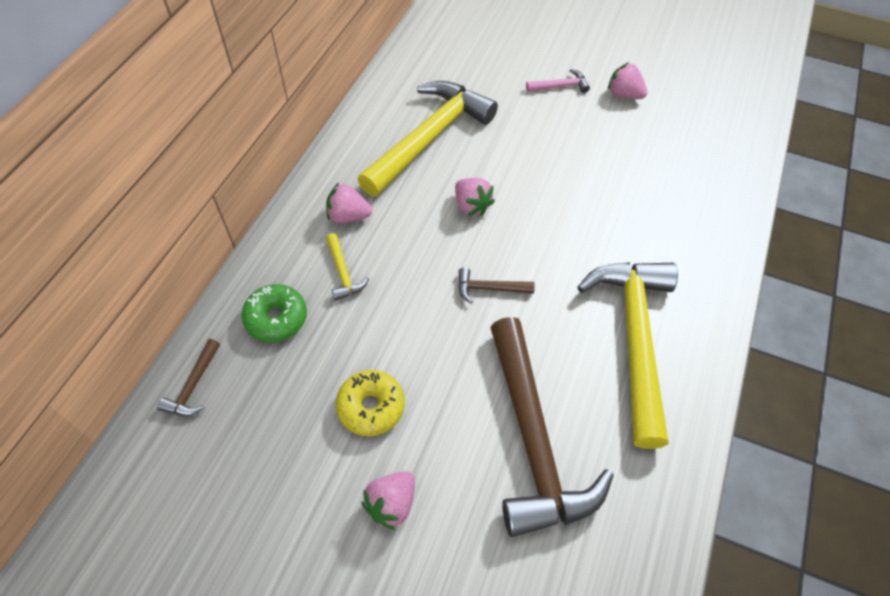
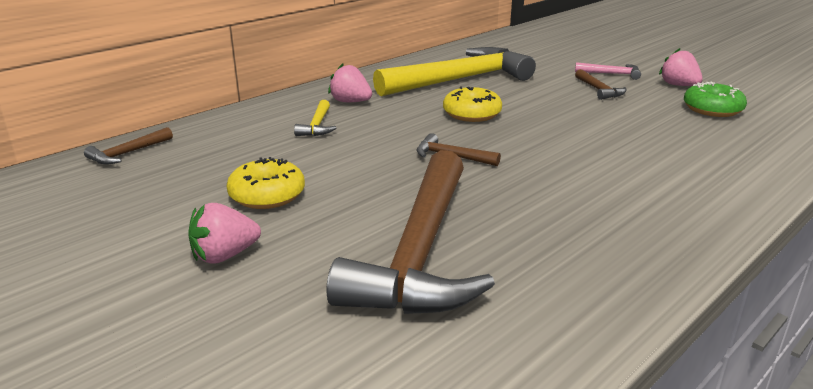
camera: 25 degrees right, 30 degrees down
green donut [241,284,307,342] -> green donut moved to [684,82,747,117]
pink strawberry [455,178,495,216] -> yellow donut [443,87,502,122]
yellow hammer [578,262,678,449] -> none
none -> brown hammer [575,69,626,100]

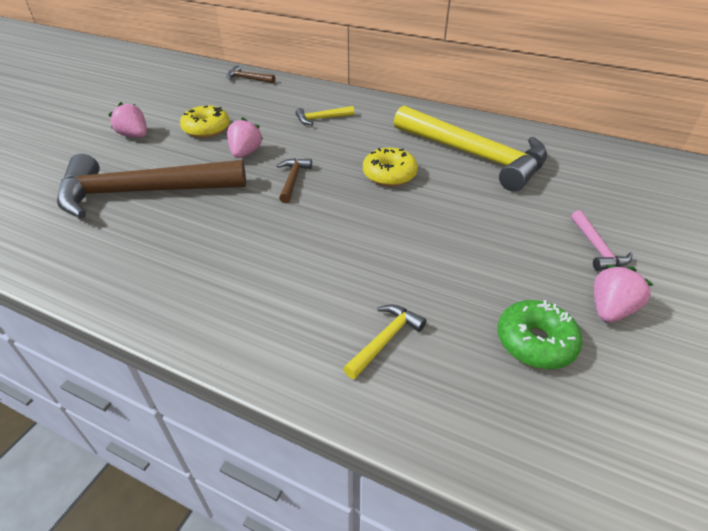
camera: 70 degrees right, 15 degrees up
pink strawberry [328,63,372,102] -> pink strawberry moved to [227,117,263,158]
brown hammer [575,69,626,100] -> none
none -> yellow hammer [343,304,427,379]

